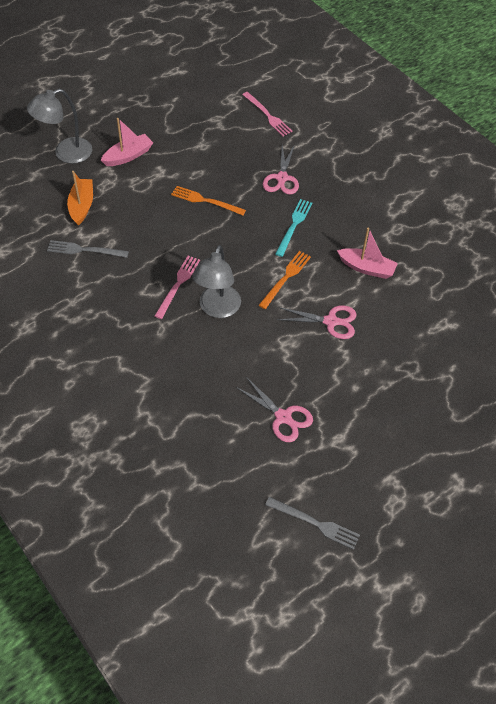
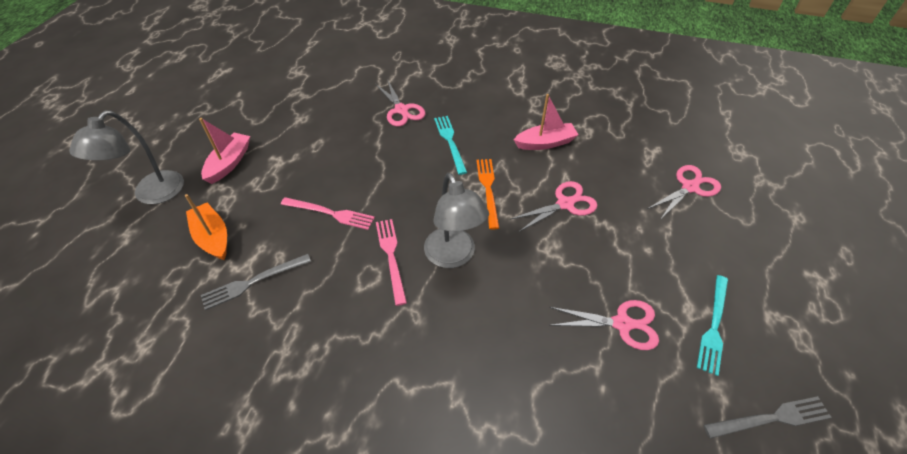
camera: 35 degrees left, 5 degrees down
orange fork [171,186,246,215] -> none
pink fork [242,92,293,136] -> pink fork moved to [281,197,375,230]
none -> pink scissors [647,165,721,220]
none -> turquoise fork [697,275,728,376]

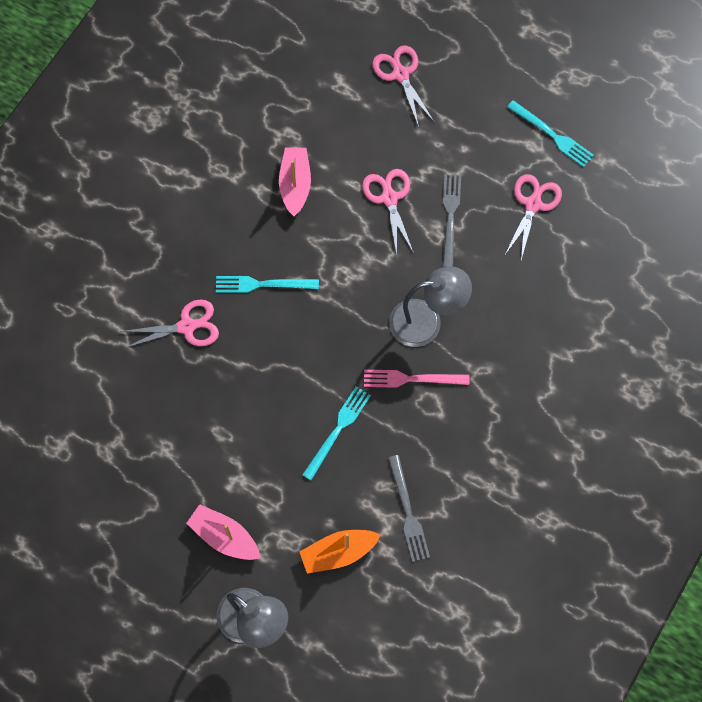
camera: 75 degrees left, 20 degrees up
pink fork [281,197,375,230] -> turquoise fork [302,387,371,481]
orange fork [476,159,499,229] -> none
grey fork [704,396,832,439] -> grey fork moved to [443,174,461,267]

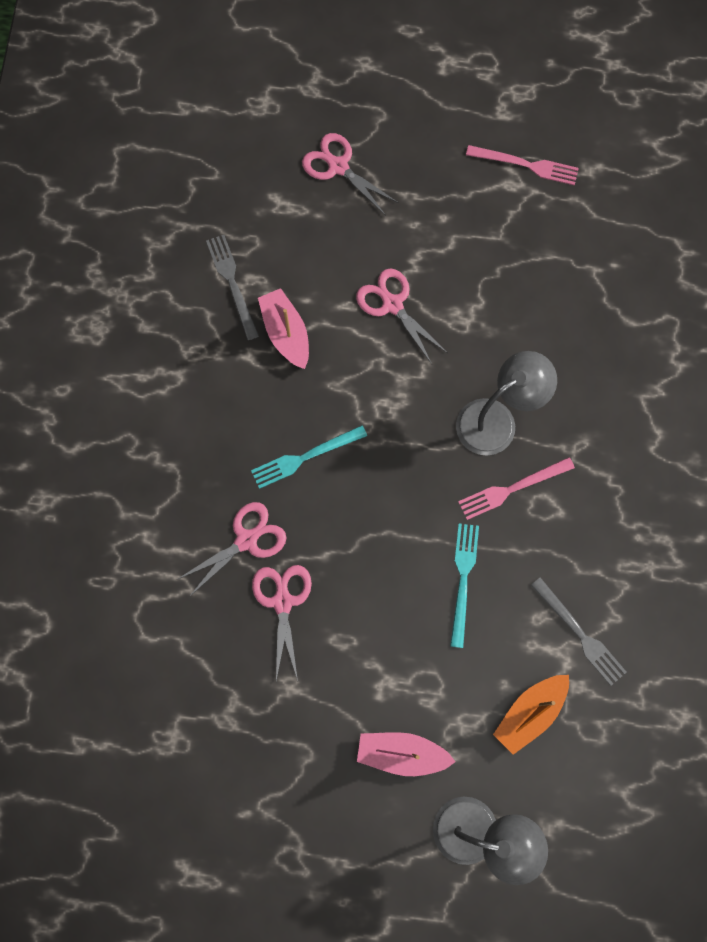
camera: 25 degrees left, 5 degrees up
grey fork [443,174,461,267] -> grey fork moved to [206,235,259,340]
pink scissors [504,174,562,260] -> pink scissors moved to [252,565,312,681]
turquoise fork [507,100,594,167] -> pink fork [466,145,579,185]

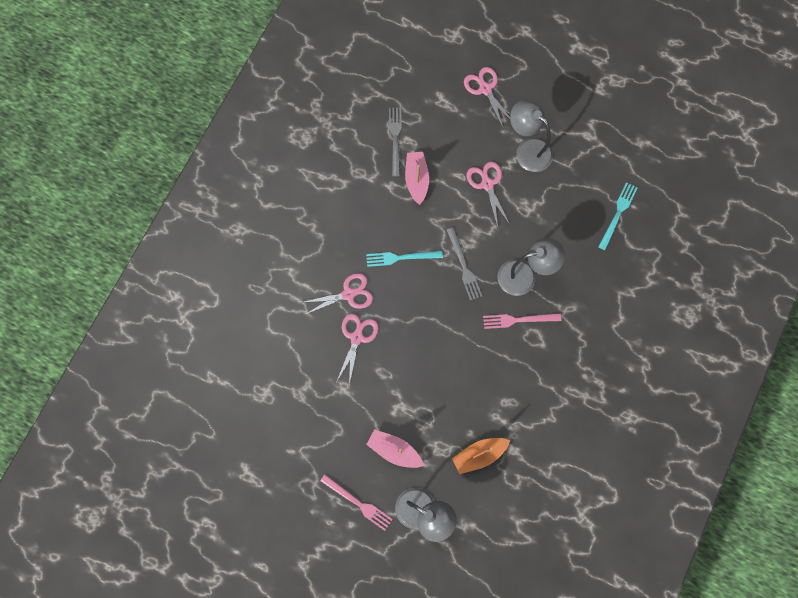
camera: 20 degrees right, 0 degrees up
turquoise fork [450,523,479,648] -> turquoise fork moved to [598,182,637,250]
pink fork [466,145,579,185] -> pink fork moved to [320,474,393,531]
grey fork [531,578,627,686] -> grey fork moved to [447,228,482,300]
none -> grey lamp [510,99,553,172]

